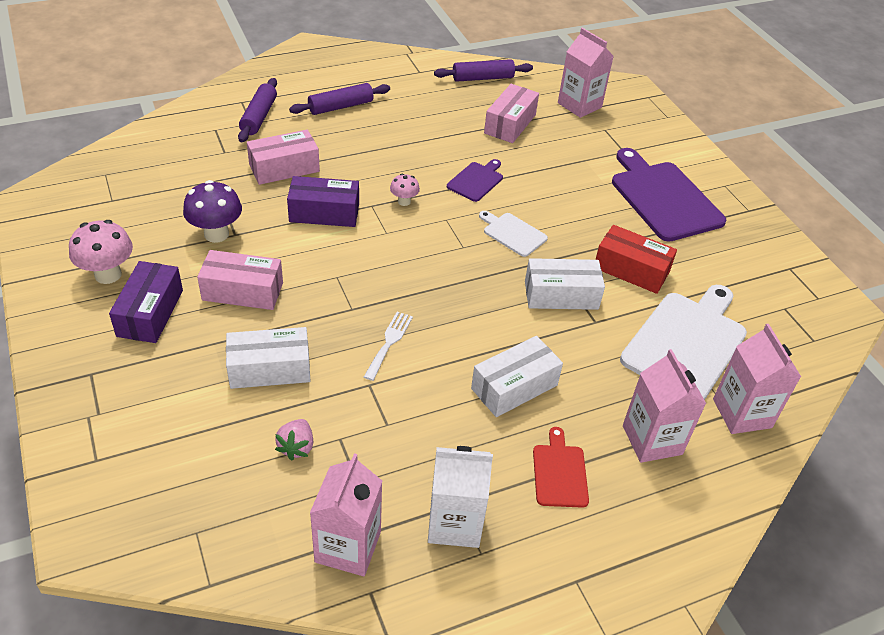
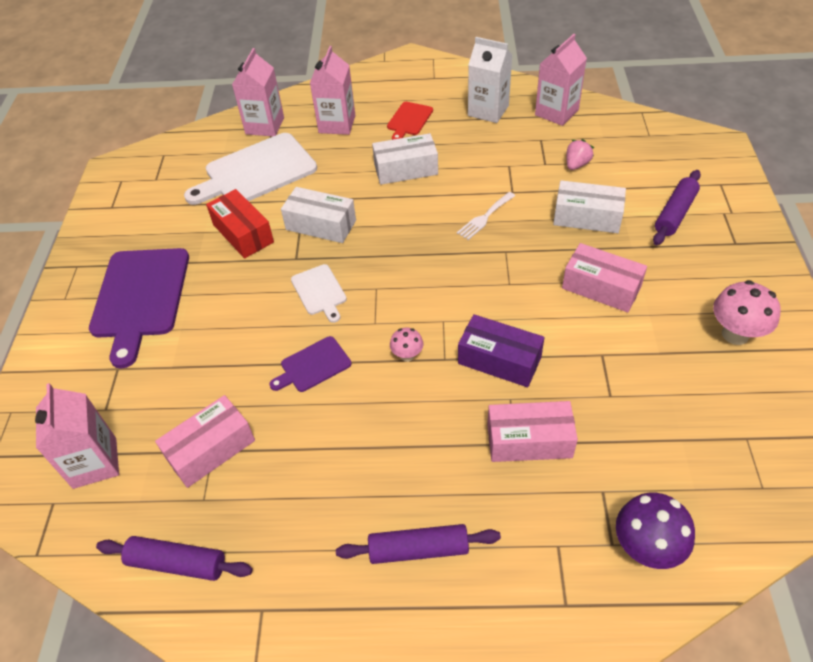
camera: 150 degrees left, 5 degrees up
purple box [109,261,183,343] -> none
purple mushroom [183,180,242,243] -> purple mushroom moved to [616,493,695,569]
purple rolling pin [238,78,277,142] -> purple rolling pin moved to [653,170,701,245]

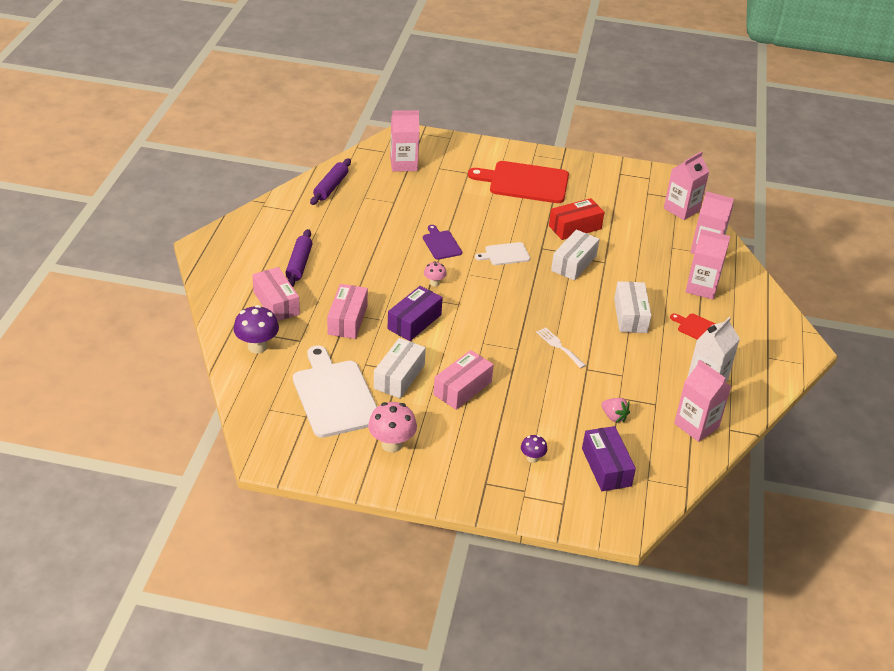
camera: 95 degrees right, 10 degrees down
purple cutting board [89,248,189,368] -> red cutting board [468,161,569,203]
pink box [155,395,255,488] -> pink box moved to [252,267,300,321]
white cutting board [184,133,317,205] -> white cutting board moved to [293,345,377,438]
white box [553,180,626,233] -> white box moved to [374,338,426,399]
purple rolling pin [653,170,701,245] -> purple mushroom [521,435,547,463]
none -> purple box [582,426,636,491]
none -> pink carton [664,151,710,220]

